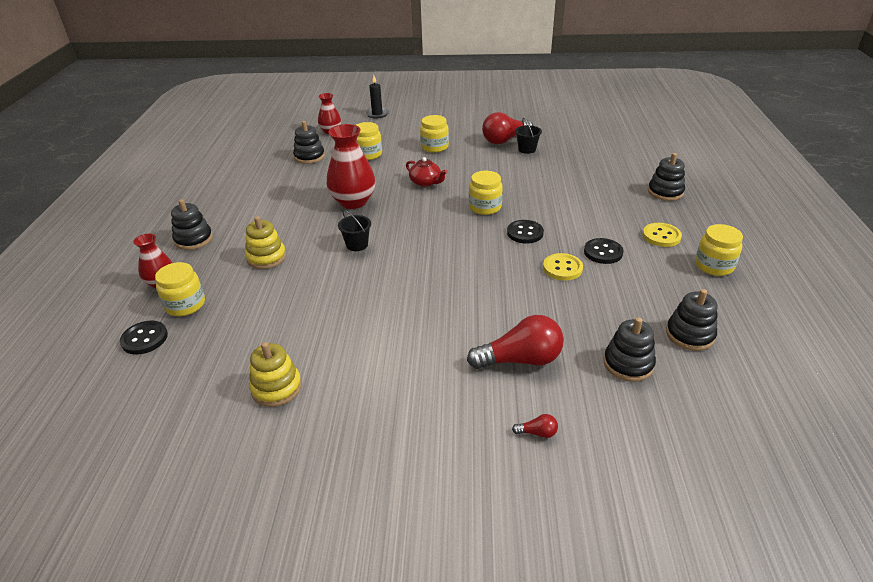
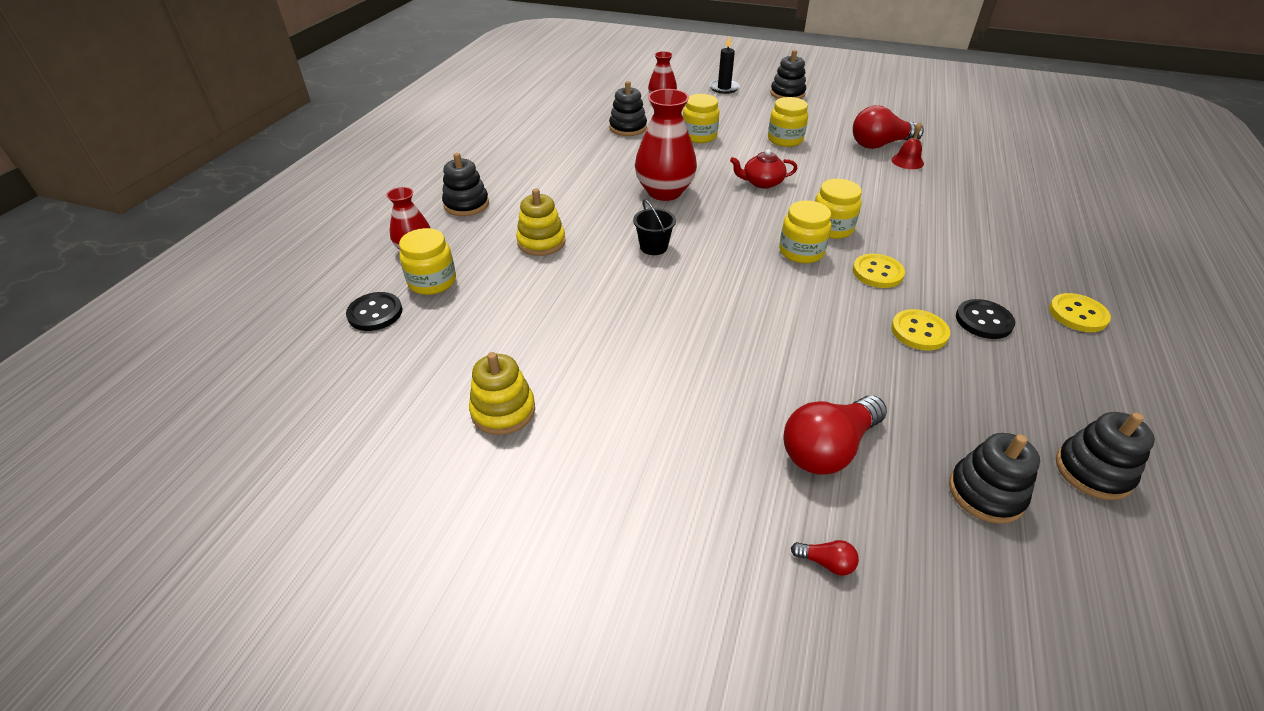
camera: 15 degrees right, 5 degrees up
red teapot [406,157,448,187] -> red teapot turned 120 degrees clockwise [730,149,797,189]
red light bulb [467,315,564,369] -> red light bulb turned 135 degrees clockwise [783,395,887,475]
black button [507,220,544,244] -> yellow button [853,254,905,288]
black bucket [515,118,542,154] -> red bell [891,122,924,169]
black stacking toy [648,153,685,201] -> black stacking toy moved to [770,50,806,99]
yellow jar [695,224,743,276] -> yellow jar moved to [779,200,832,263]

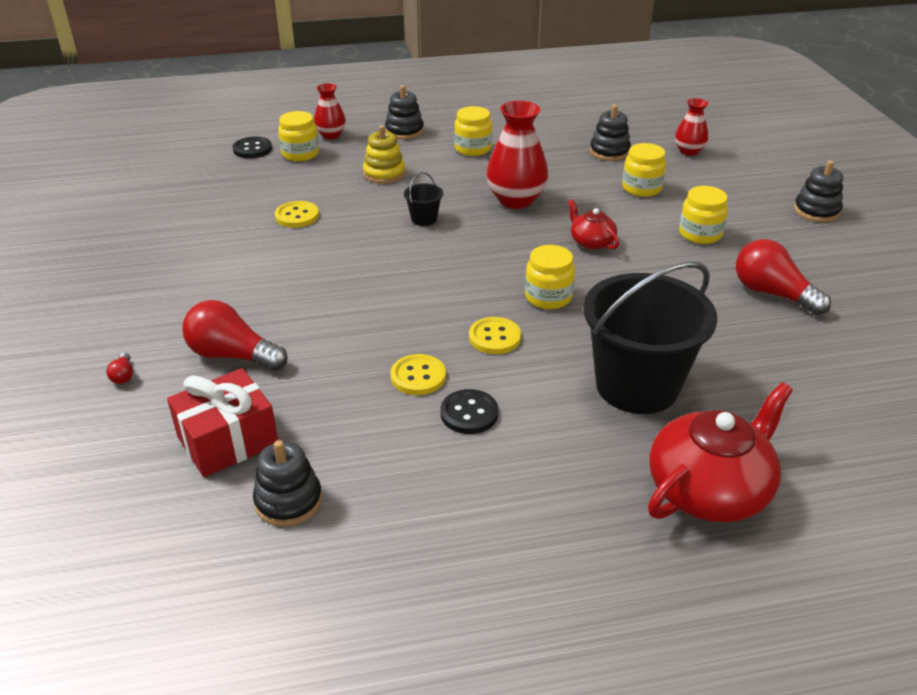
camera: 60 degrees right, 5 degrees down
yellow stacking toy [469,352,535,435] -> none
black candle [709,36,740,94] -> none
yellow jar [779,200,832,263] -> yellow jar moved to [454,106,492,156]
red bell [891,122,924,169] -> none
black stacking toy [949,433,1040,524] -> red gift [167,368,278,477]
yellow button [1049,293,1111,332] -> yellow button moved to [275,201,319,228]
none -> black bucket [583,261,717,414]
none -> red teapot [648,382,793,523]

